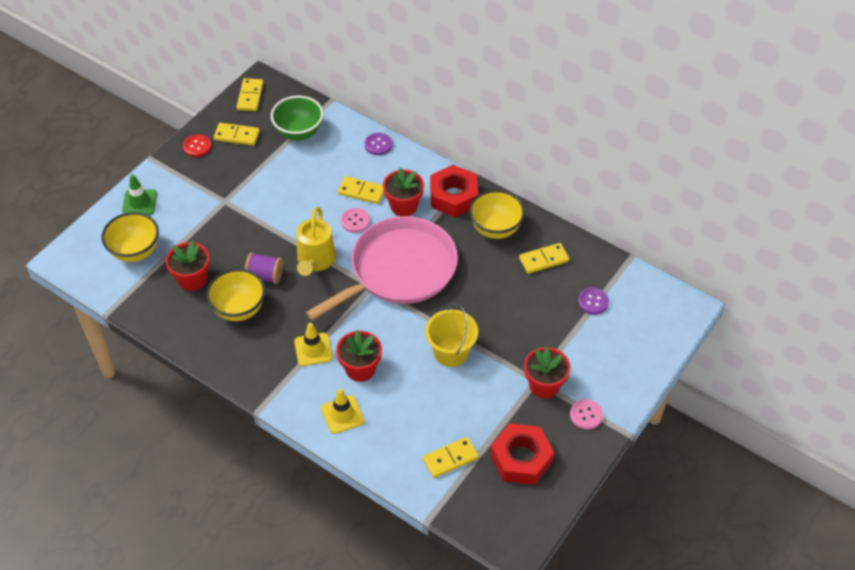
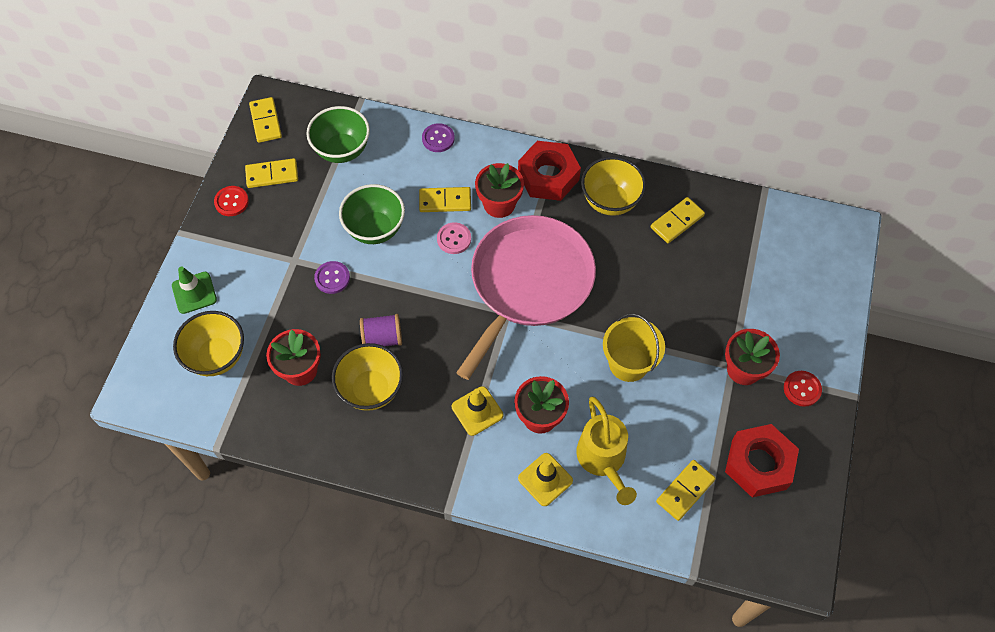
camera: 20 degrees left, 10 degrees up
yellow watering can [296,207,336,276] -> yellow watering can moved to [576,397,637,505]
pink button [570,399,603,430] -> red button [784,371,822,407]
purple button [578,288,609,315] -> purple button moved to [314,261,350,294]
none -> green bowl [339,184,405,244]

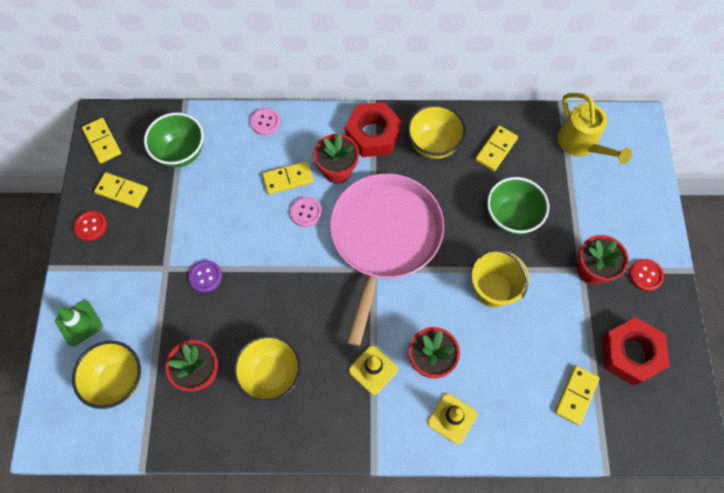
camera: 15 degrees left, 5 degrees up
yellow domino [245,158,298,188] -> yellow domino turned 45 degrees clockwise [94,172,148,208]
green bowl [339,184,405,244] -> green bowl moved to [487,177,549,235]
purple spool [360,314,402,347] -> none
purple button [422,123,455,152] -> pink button [250,108,281,135]
yellow watering can [576,397,637,505] -> yellow watering can moved to [558,93,632,164]

